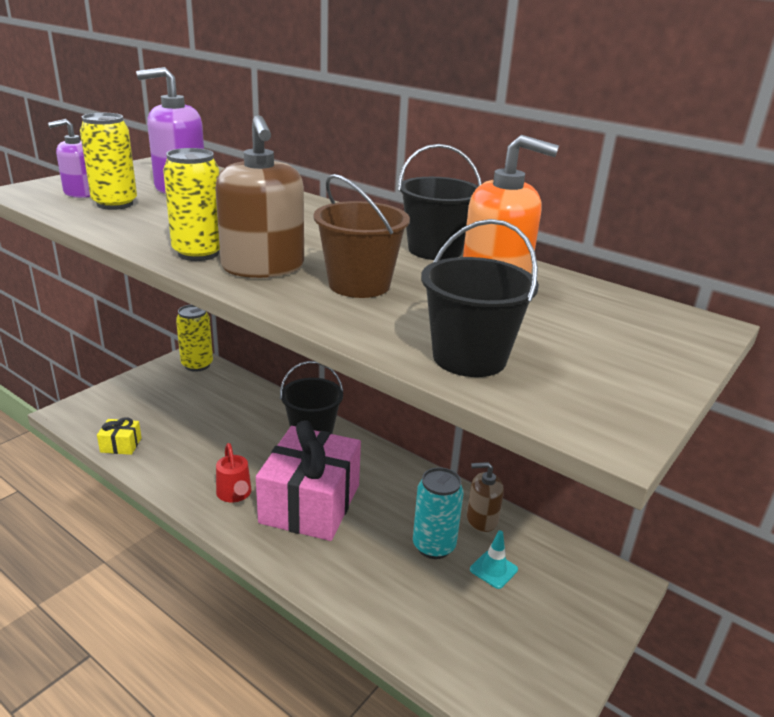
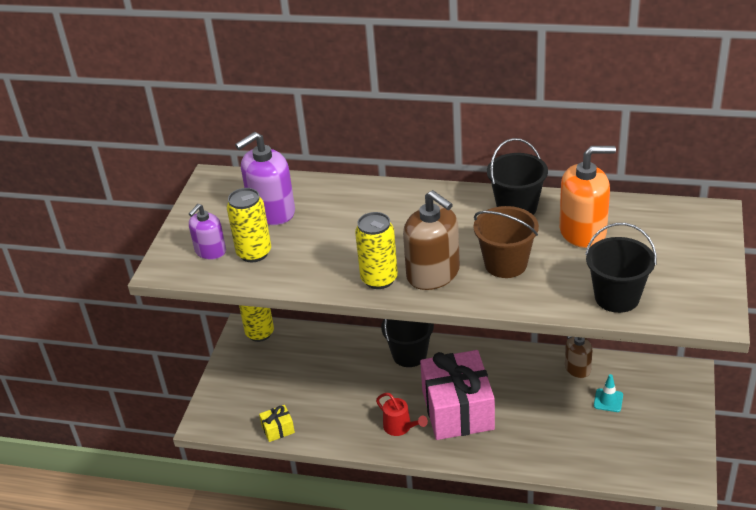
camera: 20 degrees left, 10 degrees up
turquoise can [413,467,464,559] -> none

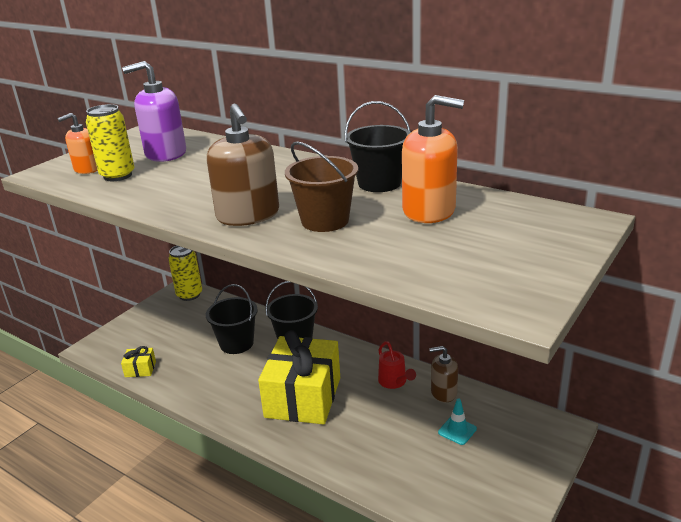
camera: 20 degrees right, 10 degrees down
purple soap dispenser [189,204,226,259] -> orange soap dispenser [57,113,98,174]
yellow can [355,212,398,289] -> none
red watering can [376,393,428,436] -> red watering can moved to [378,341,416,389]
pink gift [420,350,495,440] -> yellow gift [258,330,340,425]
black bucket [585,223,657,313] -> black bucket moved to [206,284,258,354]

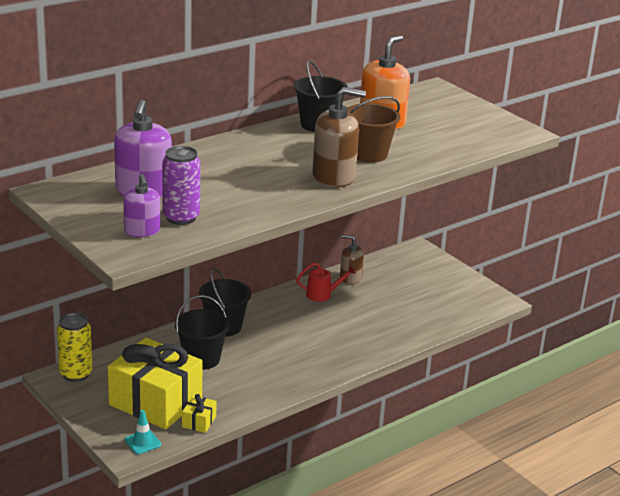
camera: 75 degrees left, 0 degrees up
orange soap dispenser [57,113,98,174] -> purple soap dispenser [123,174,160,237]
yellow can [86,104,134,181] -> purple can [162,146,201,225]
yellow gift [258,330,340,425] -> yellow gift moved to [108,337,203,429]
brown soap dispenser [429,346,458,402] -> brown soap dispenser turned 90 degrees clockwise [340,235,364,285]
turquoise traffic cone [438,399,477,445] -> turquoise traffic cone moved to [125,410,161,454]

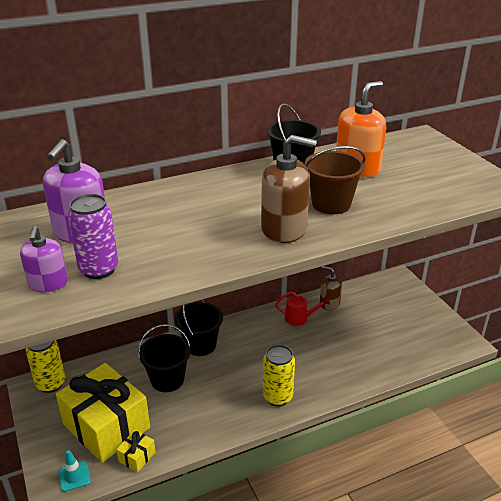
camera: 15 degrees right, 5 degrees up
none -> yellow can [263,345,295,406]

